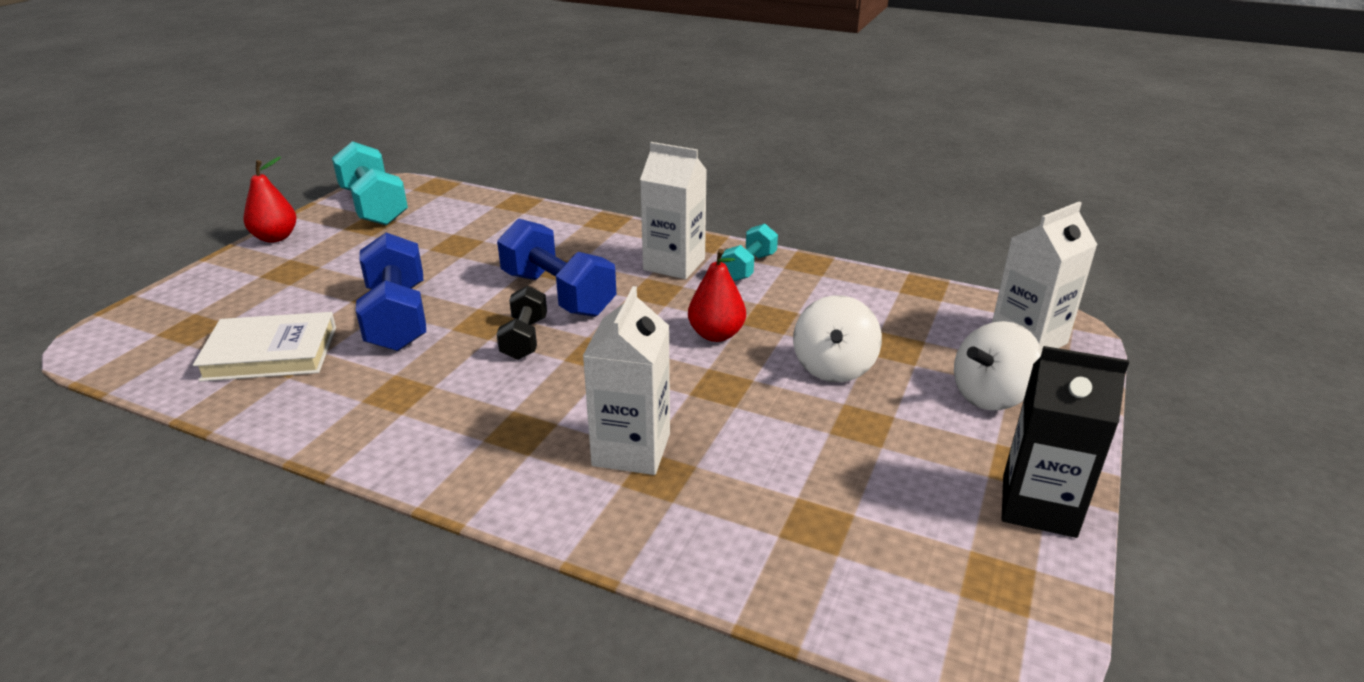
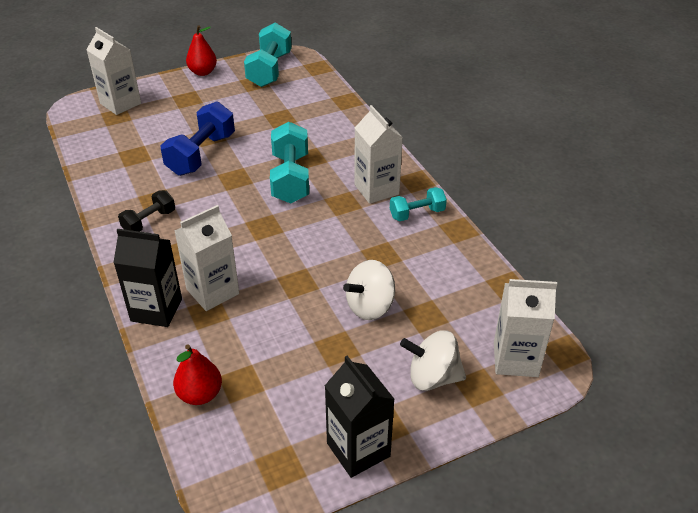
camera: 40 degrees right, 10 degrees up
white book [193,312,336,382] -> none
blue dumbbell [497,218,617,317] -> turquoise dumbbell [270,122,309,203]
black dumbbell [497,286,547,360] -> black dumbbell moved to [118,190,175,232]
red pear [688,249,746,342] -> red pear moved to [173,344,222,405]
none -> white carton [86,27,141,115]
none -> black carton [113,229,182,327]

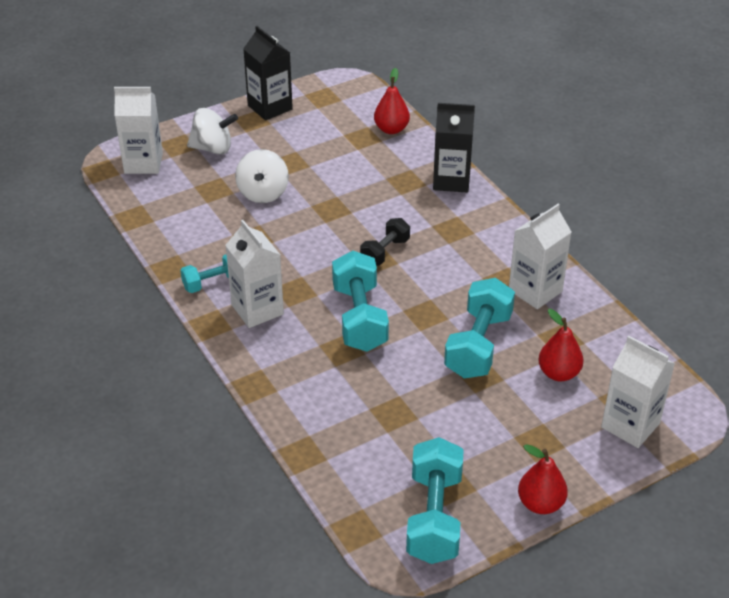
camera: 175 degrees right, 0 degrees up
black dumbbell [118,190,175,232] -> black dumbbell moved to [360,218,410,266]
blue dumbbell [161,101,235,176] -> turquoise dumbbell [444,278,515,379]
white carton [175,205,239,311] -> white carton moved to [509,204,571,309]
white spinning top [343,260,395,320] -> white spinning top turned 135 degrees clockwise [235,149,289,203]
none -> red pear [538,309,583,381]

